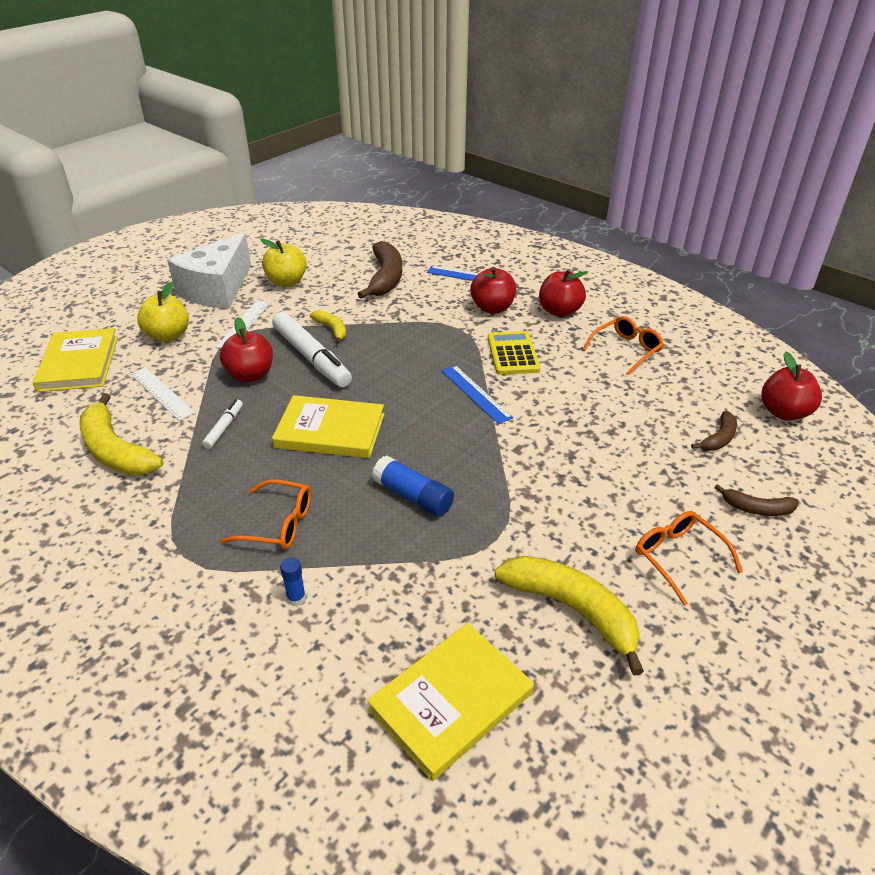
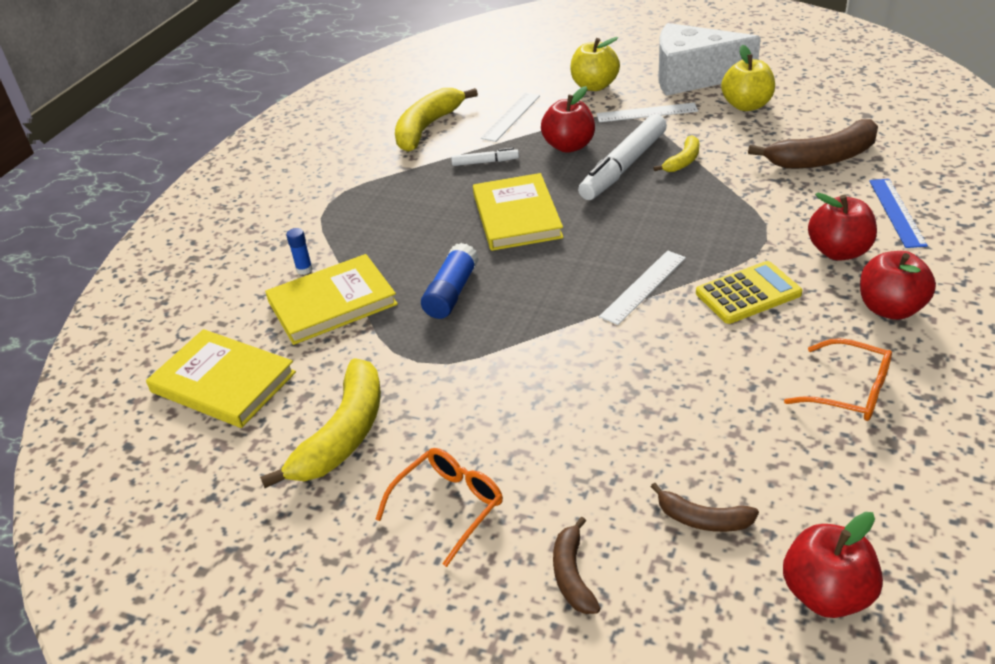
camera: 75 degrees right, 0 degrees up
yellow book [33,328,118,392] -> yellow book moved to [265,254,398,345]
orange glasses [220,479,311,549] -> none
blue ruler [441,365,513,424] -> white ruler [599,250,686,325]

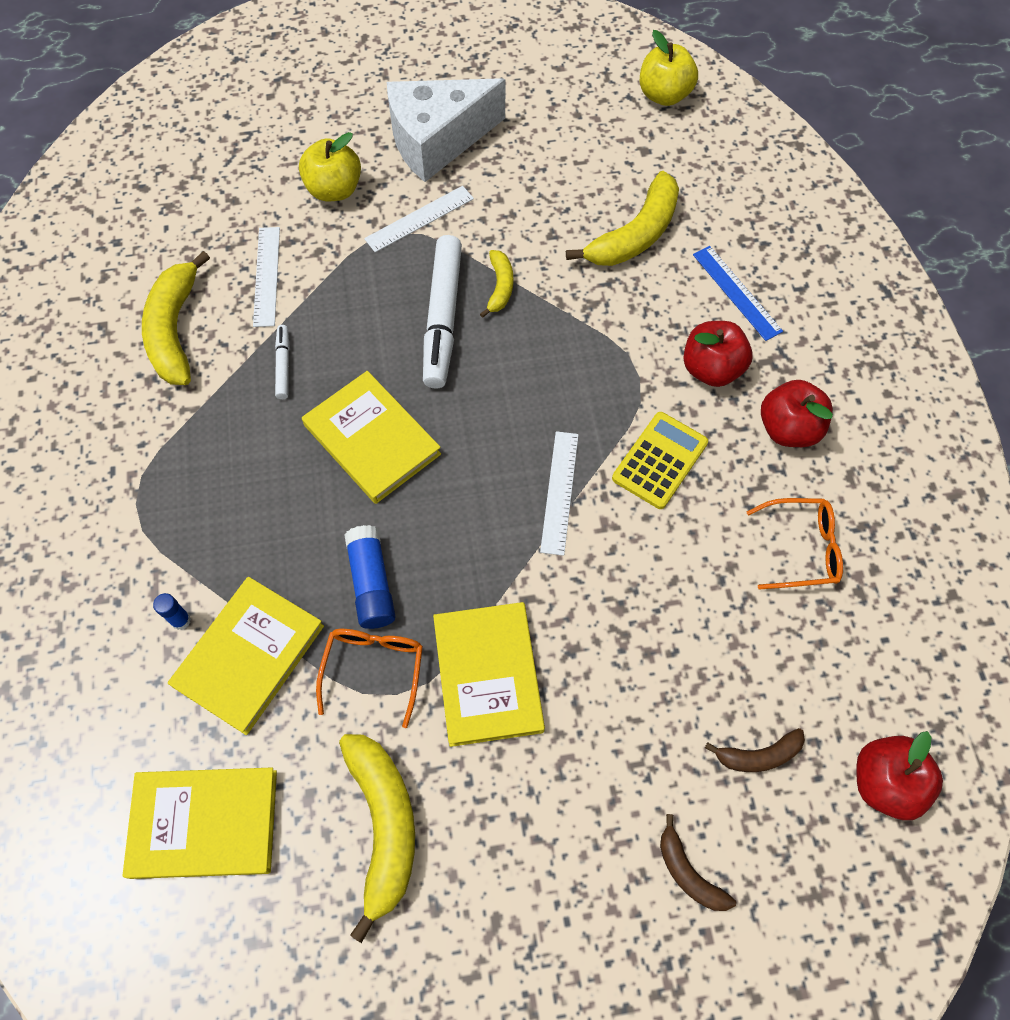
camera: 35 degrees left, 25 degrees up
orange glasses [375,448,503,567] -> orange glasses moved to [316,629,423,728]
white marker [451,148,519,166] -> white marker turned 60 degrees counterclockwise [275,325,290,399]
red apple [541,86,595,153] -> none
yellow apple [721,45,775,111] -> yellow apple moved to [640,30,698,106]
brown banana [748,119,878,169] -> yellow banana [566,171,679,266]
none -> yellow book [433,602,545,747]

